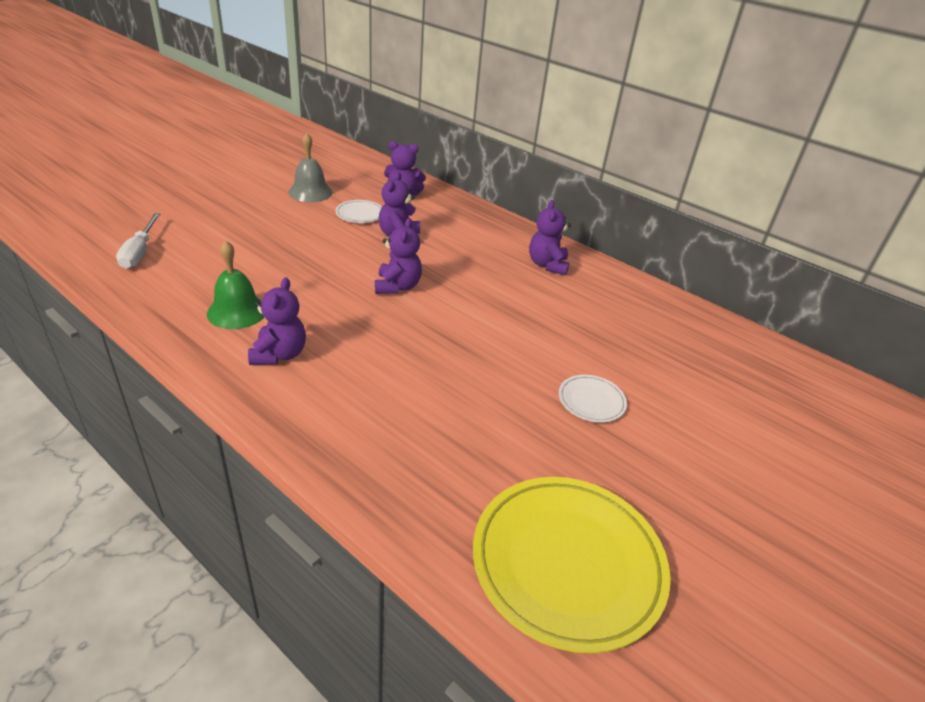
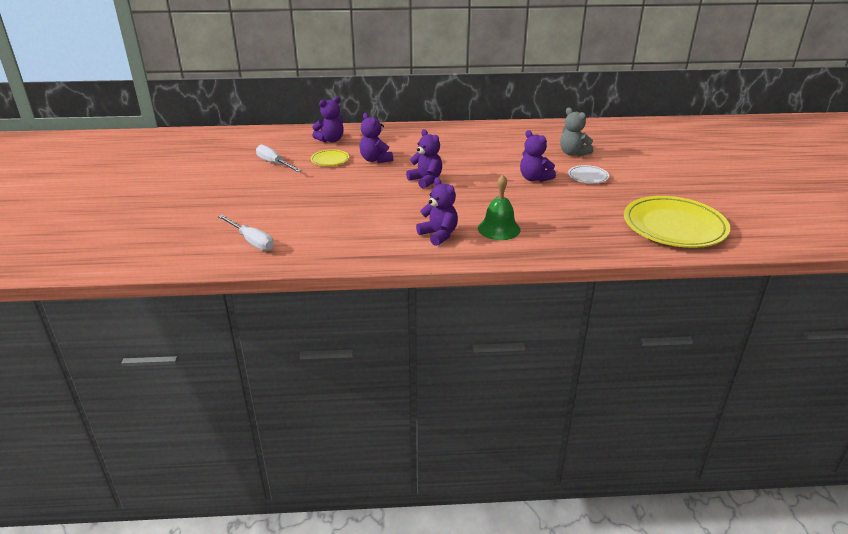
camera: 40 degrees left, 5 degrees down
green bell [207,240,264,329] -> green bell moved to [478,175,520,240]
grey bell [289,133,333,202] -> white screwdriver [256,145,301,172]
white plate [335,200,382,223] -> yellow plate [311,149,349,166]
purple teddy bear [529,200,571,275] -> purple teddy bear moved to [520,130,556,182]
none -> grey teddy bear [560,108,593,156]

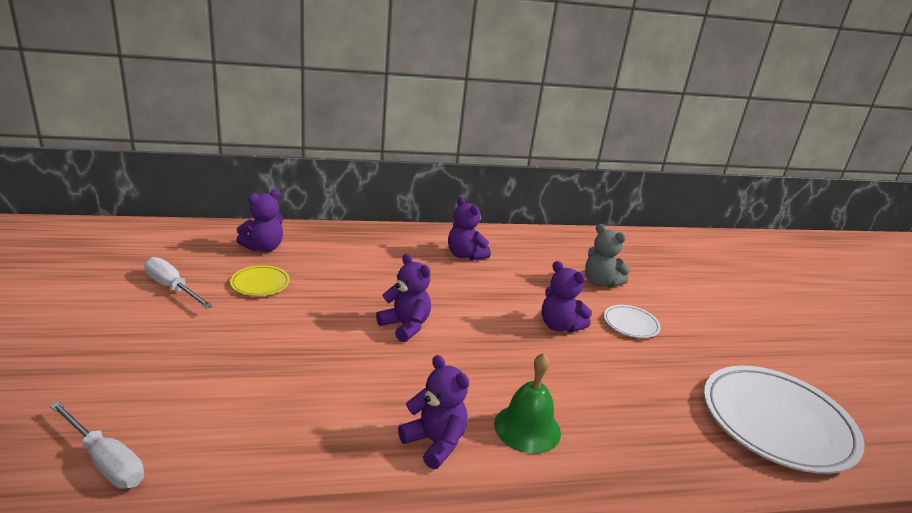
camera: 10 degrees left, 5 degrees down
purple teddy bear [360,113,393,163] -> purple teddy bear moved to [448,196,491,260]
yellow plate [624,196,730,248] -> white plate [704,366,864,474]

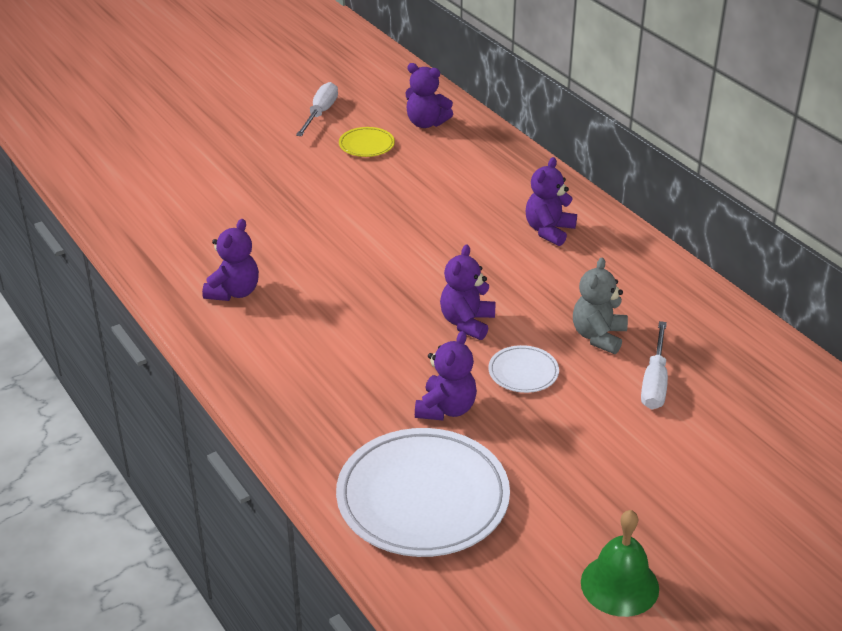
camera: 70 degrees right, 10 degrees up
white screwdriver [50,401,144,489] -> white screwdriver moved to [641,321,668,410]
purple teddy bear [376,254,431,342] -> purple teddy bear moved to [415,331,477,420]
green bell [494,353,561,454] -> green bell moved to [581,510,659,617]

